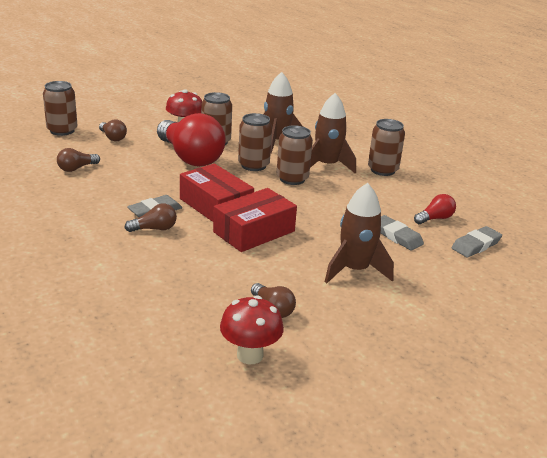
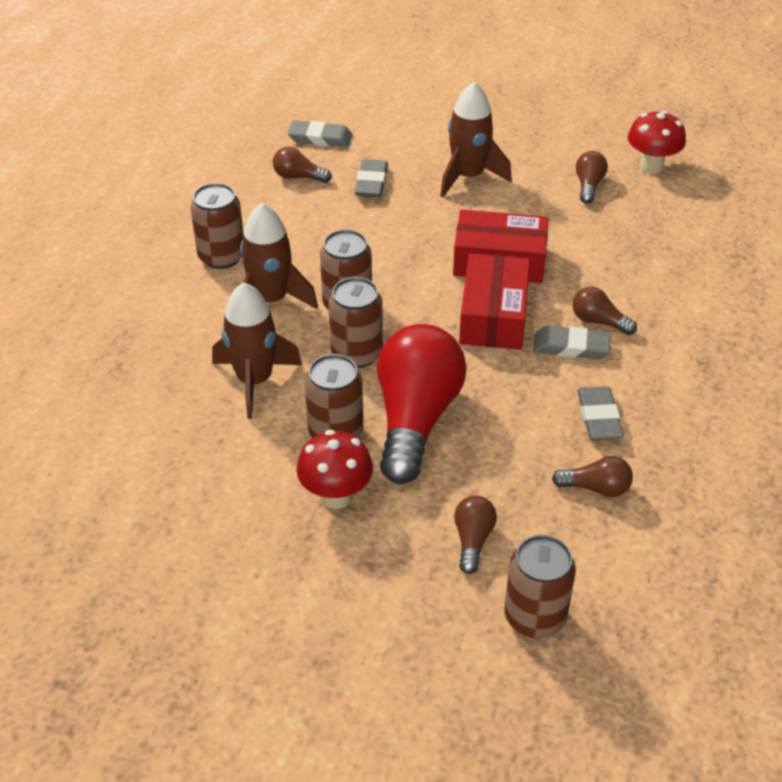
camera: 130 degrees left, 15 degrees up
red light bulb [414,194,456,224] -> brown light bulb [273,147,332,183]
none -> grey eraser [577,386,624,440]

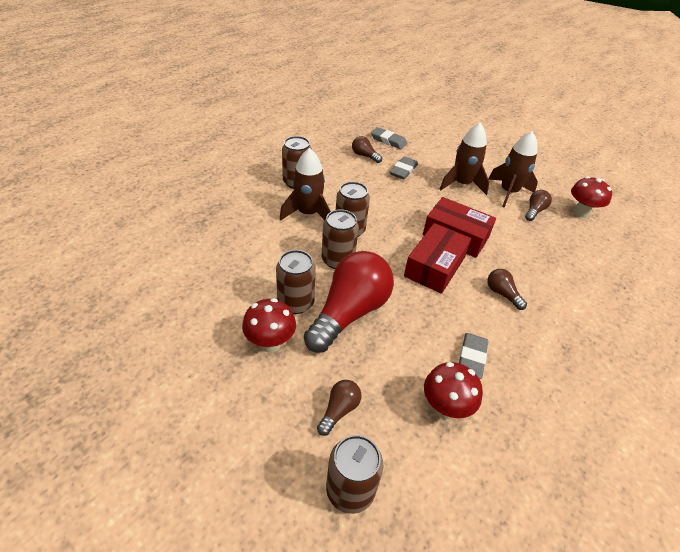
camera: 20 degrees right, 0 degrees up
brown rocket [212,282,302,419] -> brown rocket moved to [489,131,538,207]
grey eraser [533,326,611,359] -> none
brown light bulb [552,456,633,497] -> red mushroom [424,362,483,419]

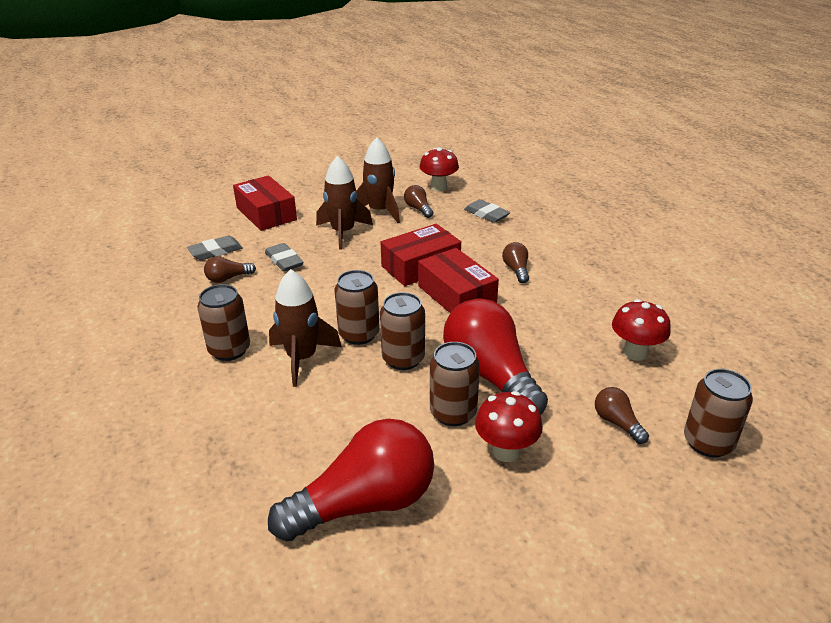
camera: 60 degrees left, 10 degrees down
grey eraser [459,333,488,379] -> grey eraser moved to [464,199,510,223]
brown light bulb [487,269,527,310] -> brown light bulb turned 90 degrees clockwise [502,242,529,283]
none -> red box [233,175,297,231]
none -> red light bulb [268,419,434,541]

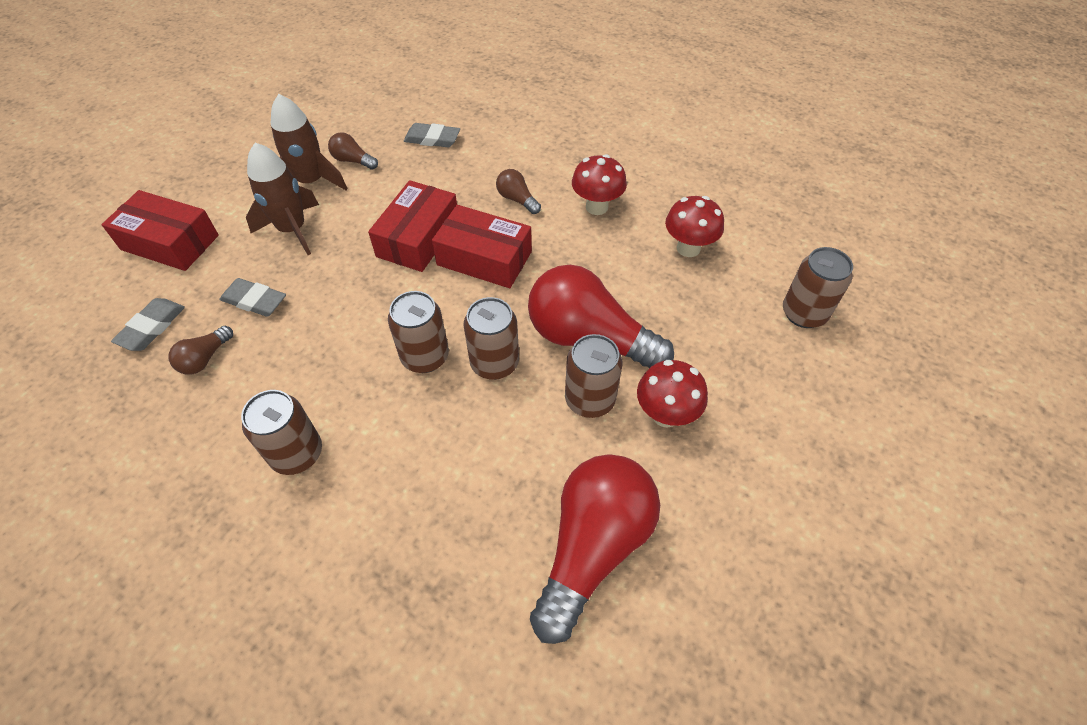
camera: 35 degrees left, 20 degrees up
brown rocket [269,269,342,387] -> none
red mushroom [420,147,459,191] -> red mushroom moved to [572,154,627,215]
brown light bulb [595,387,649,444] -> none

